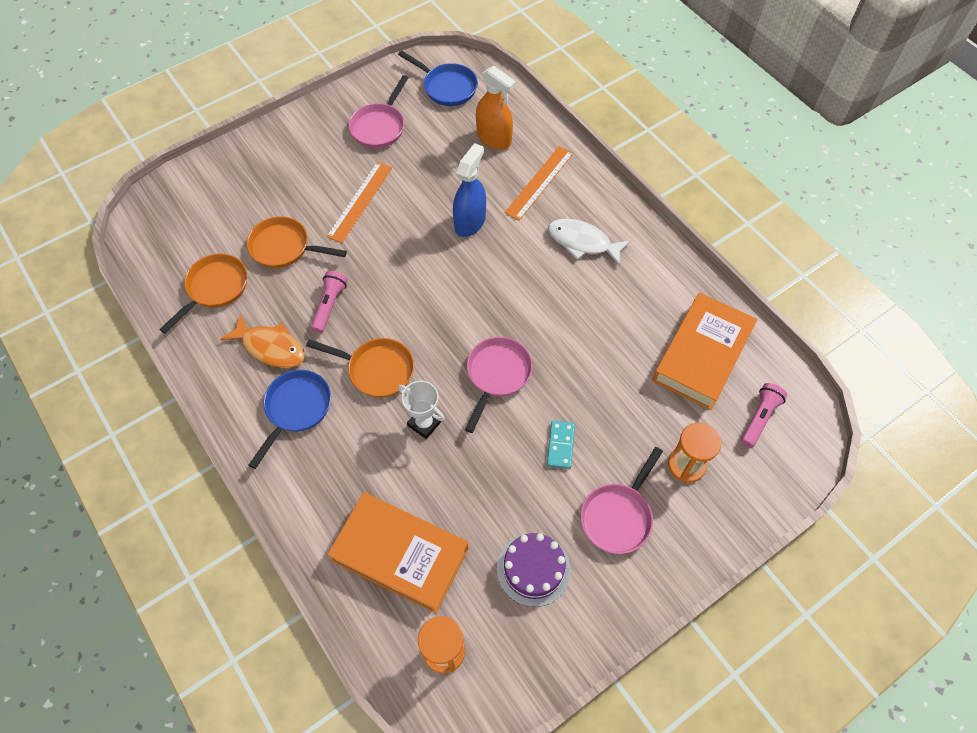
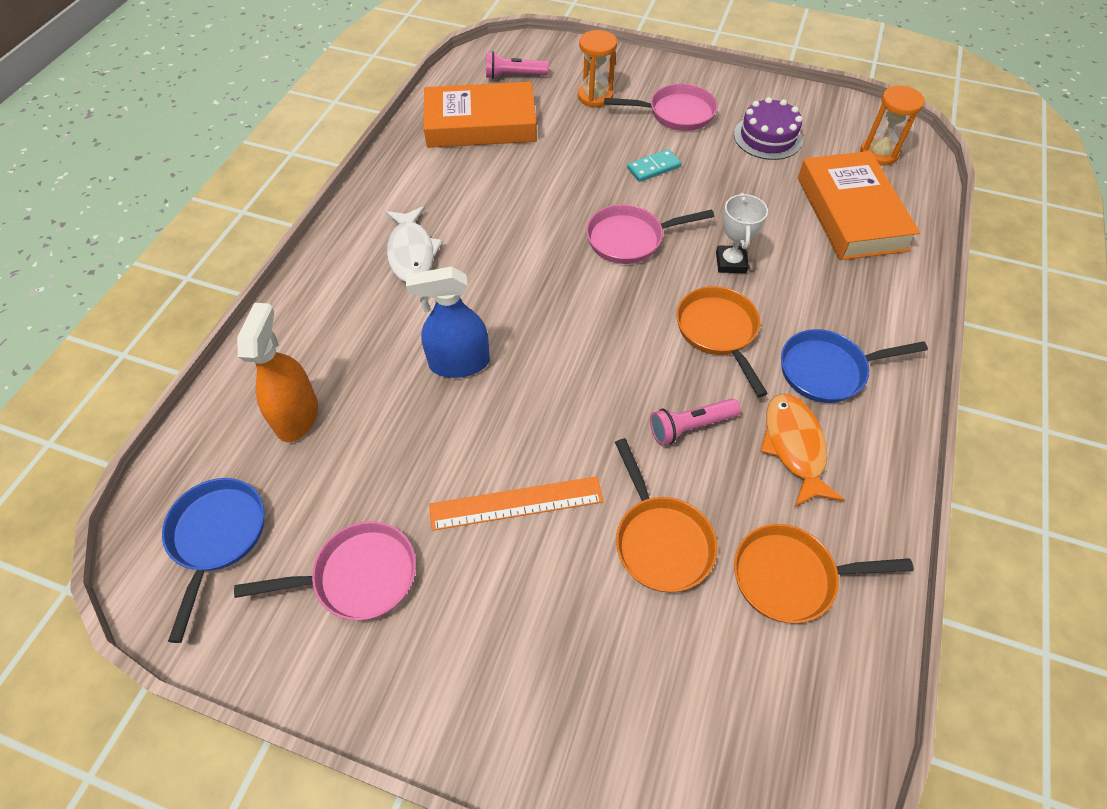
camera: 125 degrees left, 5 degrees down
orange ruler [504,146,574,221] -> none

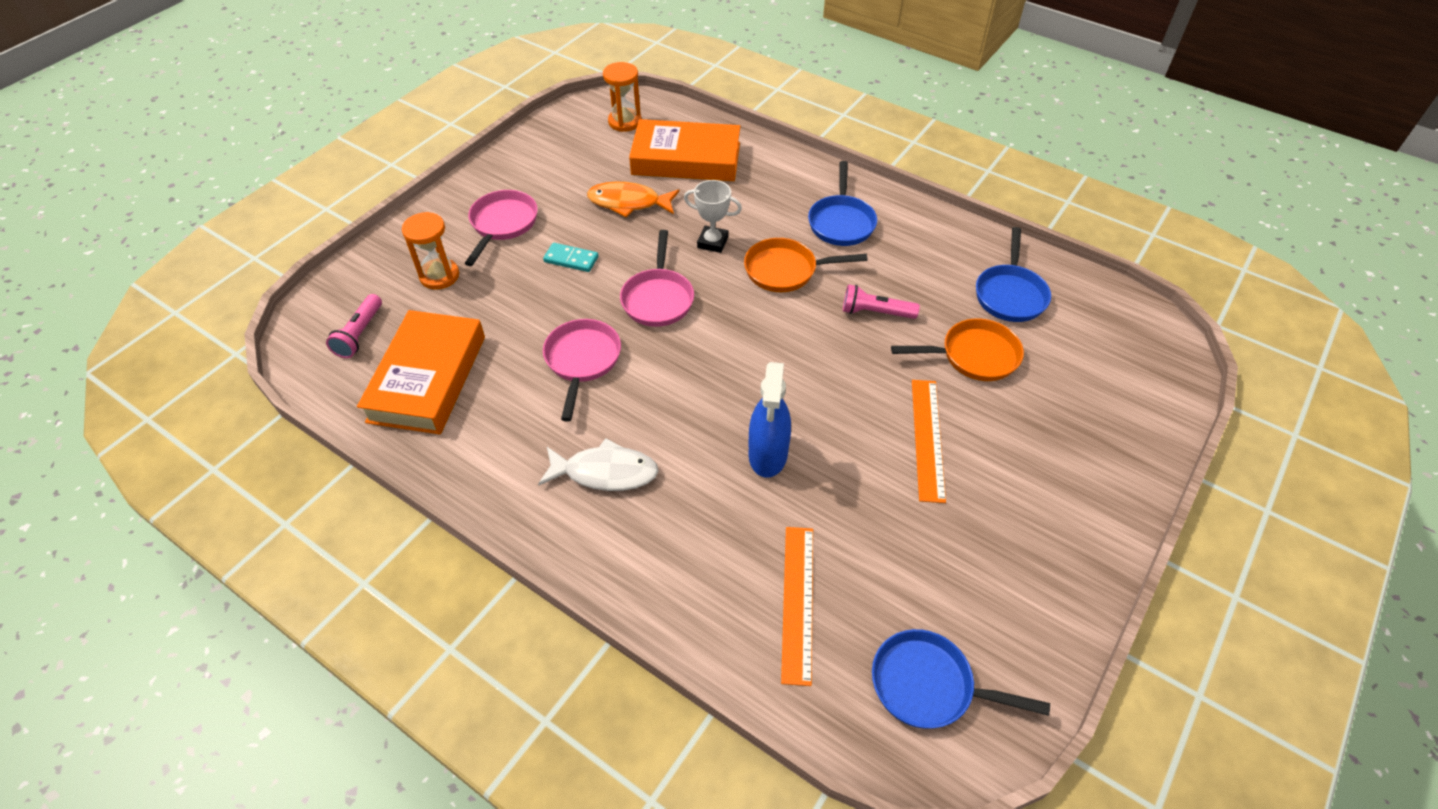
camera: 75 degrees left, 5 degrees down
pink pan [234,521,416,620] -> pink pan moved to [543,319,621,421]
orange spray bottle [237,303,318,442] -> orange ruler [781,527,813,686]
turquoise domino [627,149,681,182] -> turquoise domino turned 60 degrees counterclockwise [543,243,598,272]
pink flashlight [650,399,741,445] -> pink flashlight turned 105 degrees clockwise [843,284,920,319]
purple cake [734,97,803,160] -> none
orange pan [734,524,914,623] -> blue pan [976,227,1051,322]
orange fish [760,393,845,507] -> orange fish moved to [587,182,680,217]

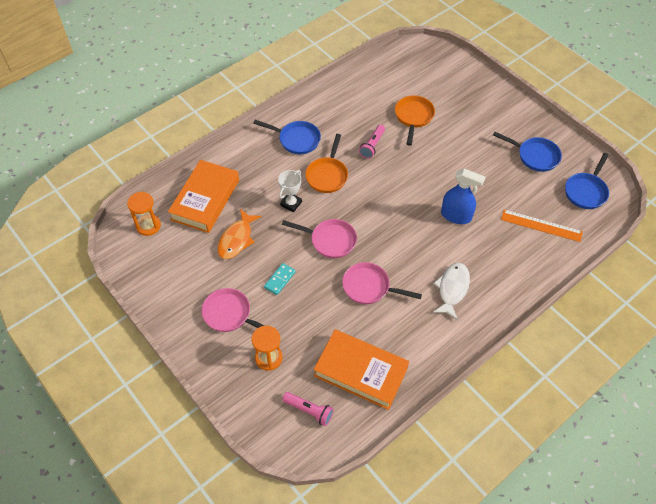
camera: 75 degrees left, 5 degrees up
orange ruler [912,380,946,503] -> none
blue pan [976,227,1051,322] -> blue pan moved to [493,132,562,172]

